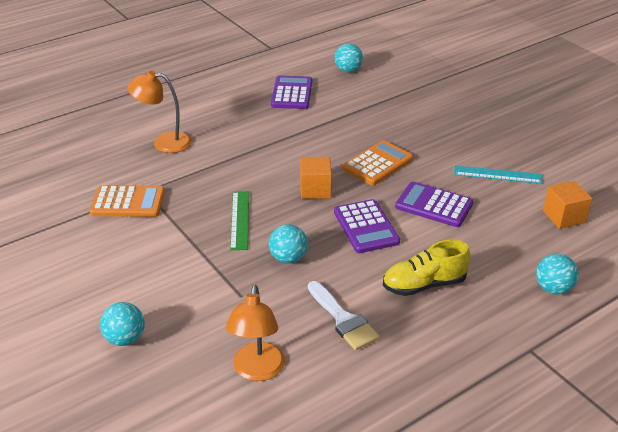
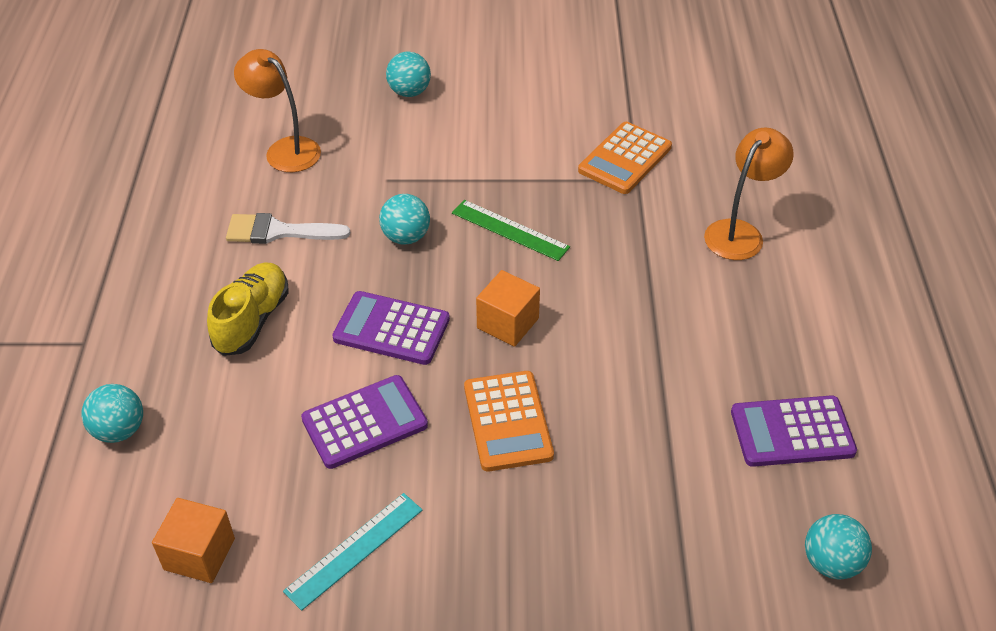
camera: 125 degrees right, 10 degrees up
purple calculator [271,76,312,109] -> purple calculator turned 135 degrees clockwise [731,395,857,467]

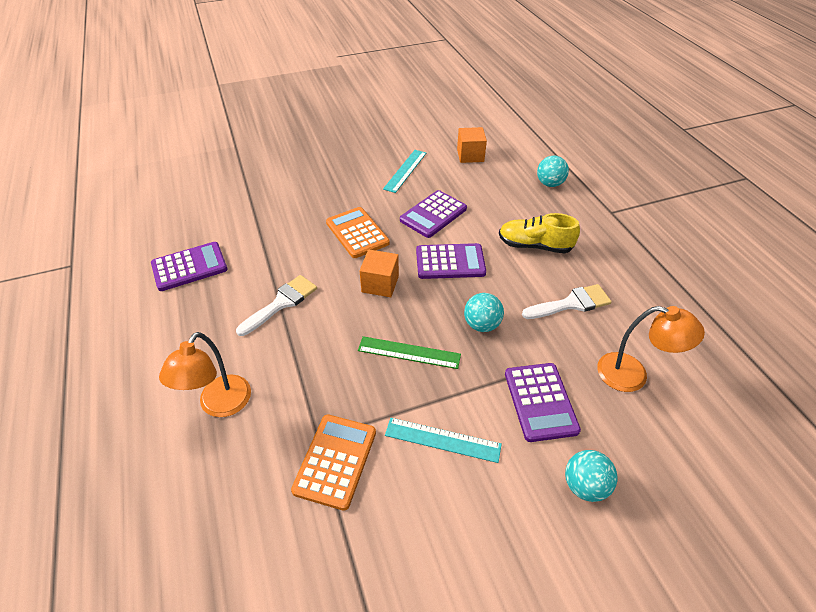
camera: 160 degrees right, 0 degrees up
yellow shoe [207,263,289,356] -> yellow shoe turned 105 degrees clockwise [499,213,580,253]
turquoise ball [805,514,872,580] -> none
none -> white brush [236,275,317,336]
none -> turquoise ruler [385,418,502,463]
none -> purple calculator [505,363,581,442]

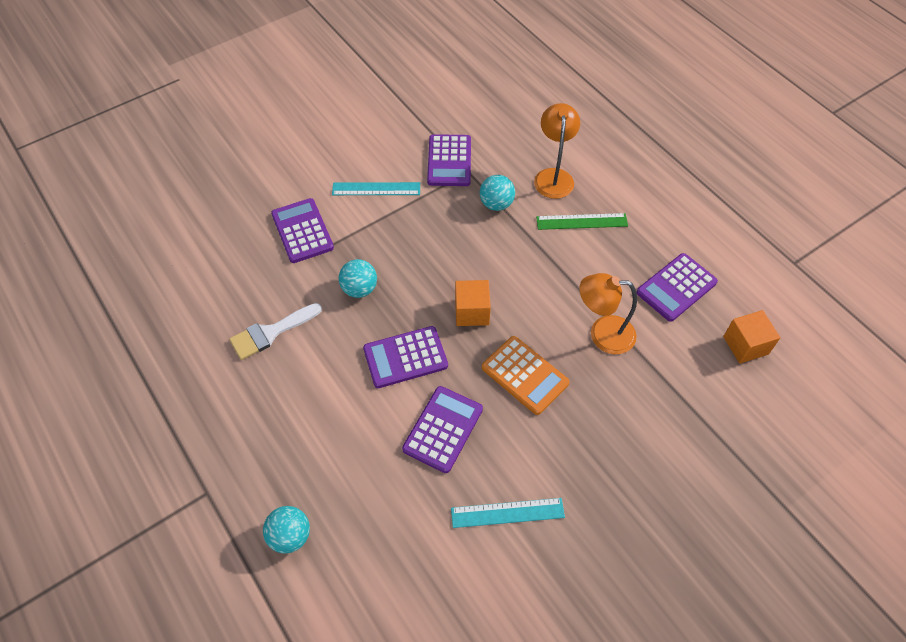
camera: 165 degrees right, 10 degrees up
white brush [236,275,317,336] -> none
orange calculator [291,414,376,511] -> purple calculator [427,134,471,186]
green ruler [358,336,461,369] -> green ruler moved to [536,213,628,230]
turquoise ruler [383,150,426,193] -> turquoise ruler turned 75 degrees clockwise [451,498,565,528]
orange cube [457,127,487,163] -> orange cube moved to [723,310,781,364]
yellow shoe [499,213,580,253] -> none
turquoise ball [565,450,618,502] -> turquoise ball moved to [480,175,515,211]
orange lamp [597,306,705,392] -> orange lamp moved to [579,273,637,354]

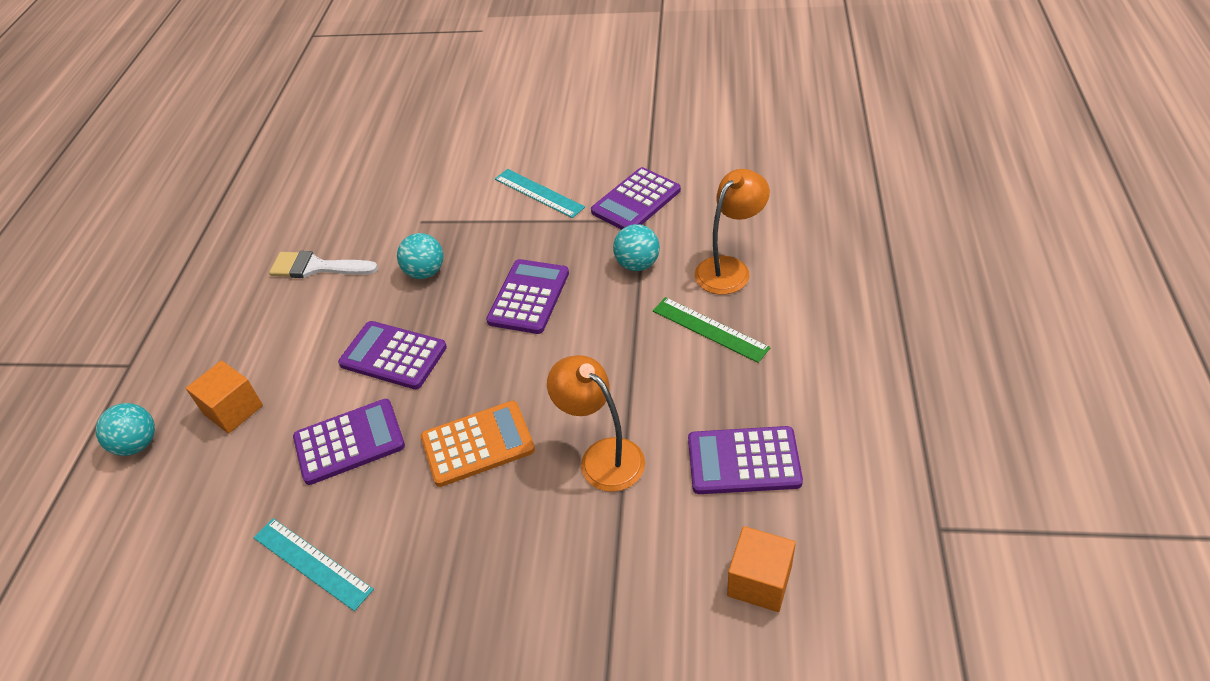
camera: 45 degrees right, 10 degrees down
purple calculator [271,198,334,263] -> purple calculator moved to [486,259,569,334]
orange cube [455,280,491,326] -> orange cube moved to [186,360,263,434]
orange calculator [482,336,570,415] -> orange calculator turned 105 degrees counterclockwise [421,401,535,487]

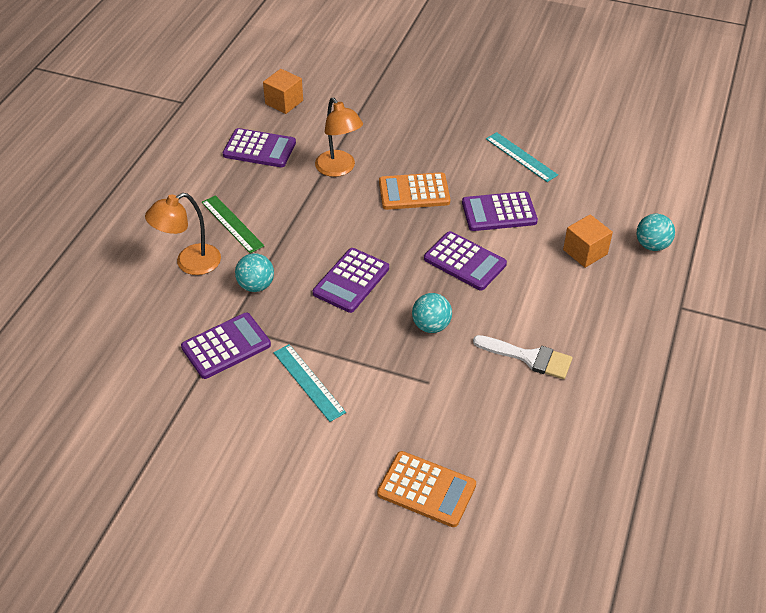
camera: 170 degrees left, 0 degrees up
none -> orange calculator [377,451,476,527]

